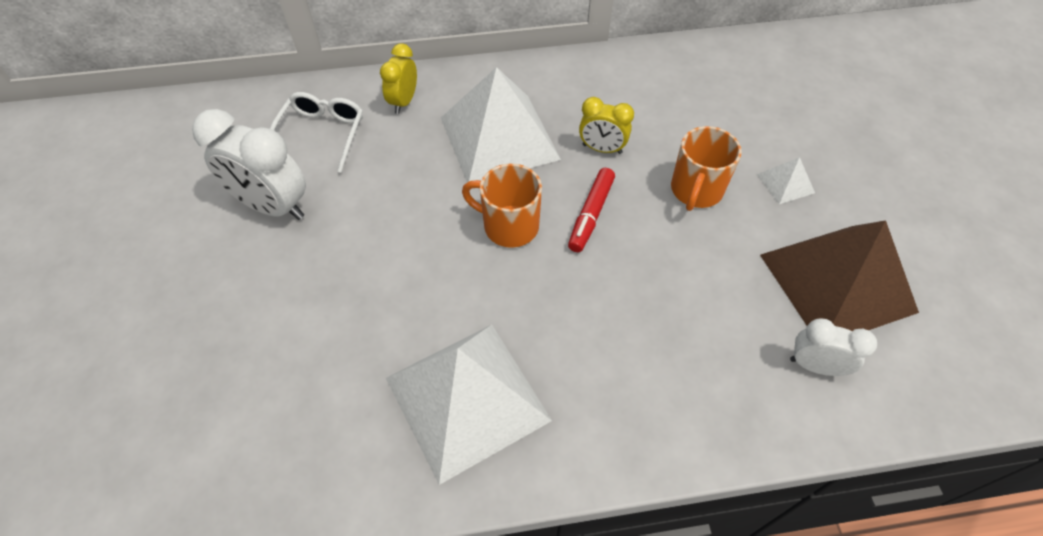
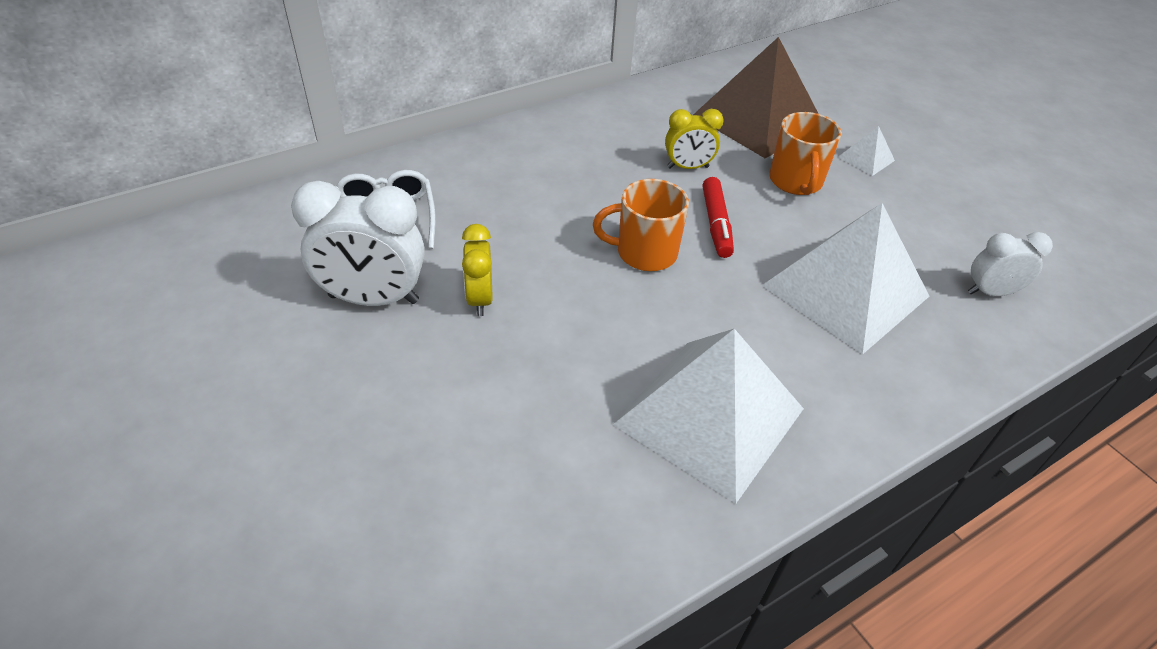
camera: 25 degrees left, 10 degrees down
yellow clock [380,43,417,114] -> yellow clock moved to [462,224,493,316]
white pyramid [441,67,561,182] -> white pyramid moved to [762,203,929,355]
brown pyramid [760,220,919,331] -> brown pyramid moved to [693,37,819,159]

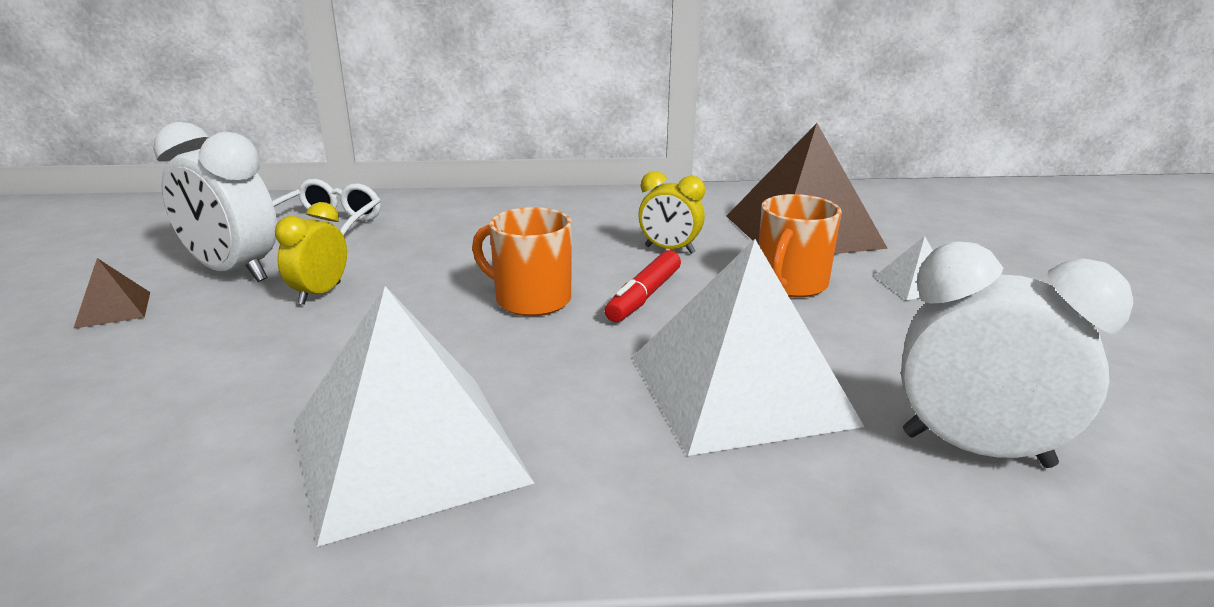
camera: 30 degrees right, 20 degrees down
white clock [968,232,1053,296] -> white clock [901,241,1133,468], size x1.73
none -> brown pyramid [73,258,150,329]

